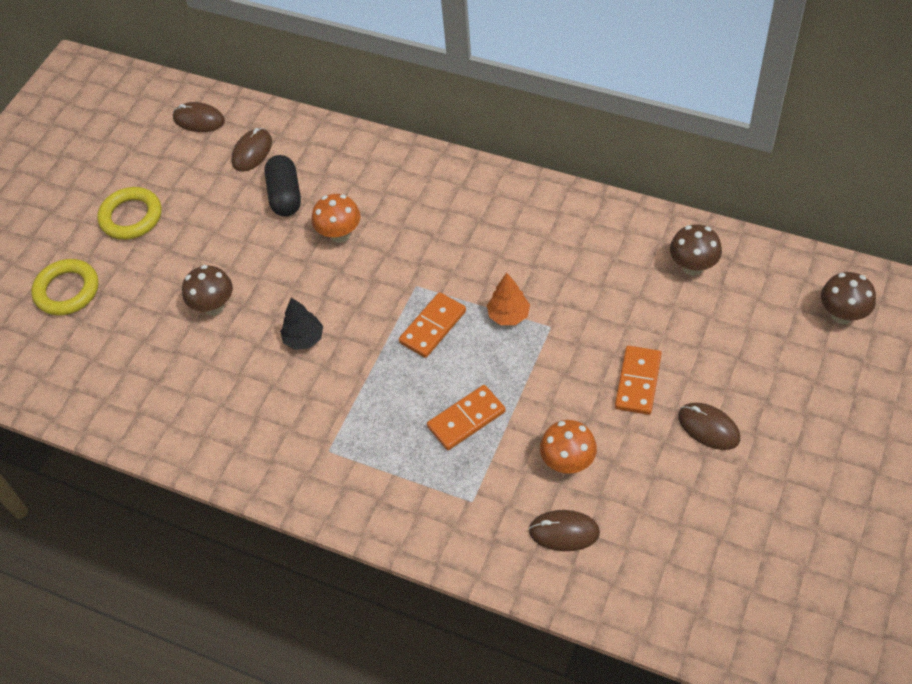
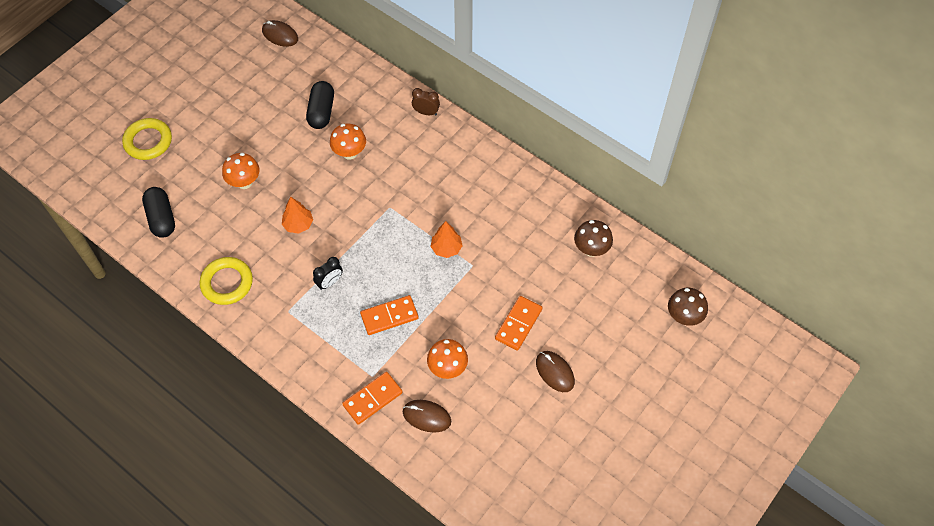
camera: 10 degrees right, 5 degrees up
yellow ring [97,187,162,240] -> yellow ring moved to [200,257,253,305]
brown mushroom [182,265,233,315] -> orange mushroom [222,153,260,189]
brown mouse [231,128,272,172] -> none
black tree [280,297,323,350] -> orange tree [282,197,313,234]
orange domino [399,292,466,358] -> orange domino moved to [342,372,403,425]
none -> black capsule [142,187,175,238]
none -> black clock [313,257,343,290]
none -> brown clock [412,88,440,115]

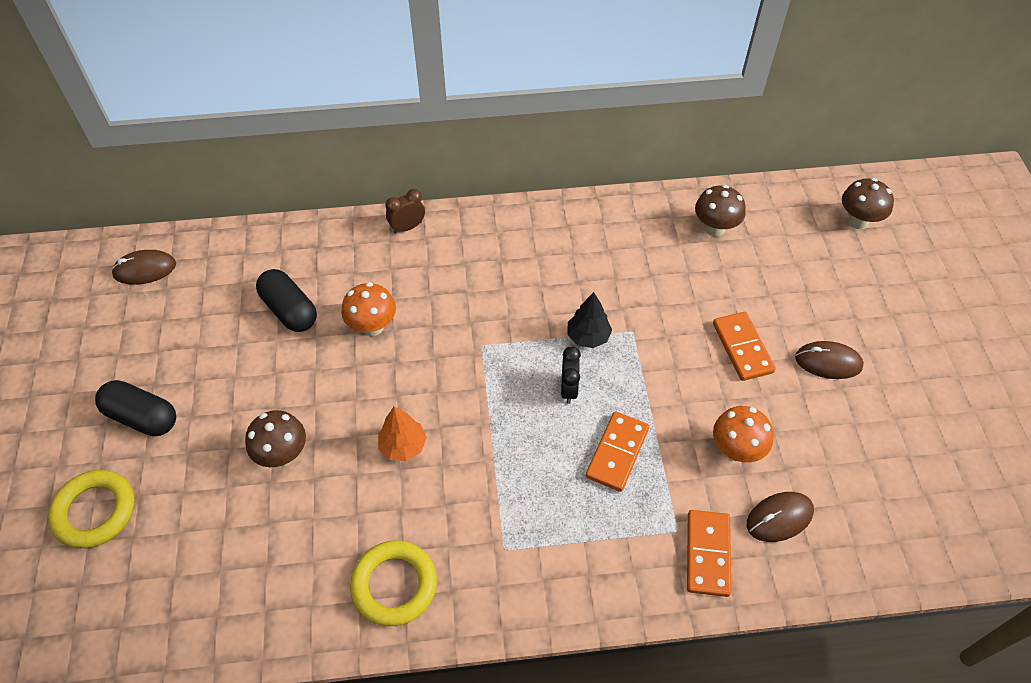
camera: 45 degrees left, 5 degrees down
black capsule [142,187,175,238] -> black capsule moved to [95,380,176,436]
orange mushroom [222,153,260,189] -> brown mushroom [245,410,306,467]
black clock [313,257,343,290] -> black clock moved to [561,346,581,404]
orange tree [431,221,463,258] -> black tree [567,292,612,348]

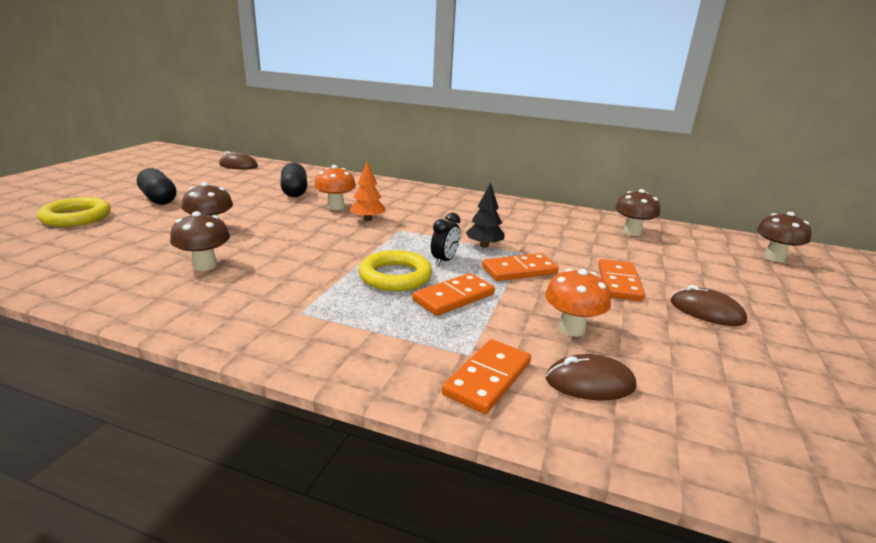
camera: 25 degrees right, 30 degrees down
yellow ring [350,541,437,626] -> yellow ring moved to [359,250,432,291]
orange tree [378,406,427,461] -> orange tree moved to [350,161,386,221]
brown clock [385,189,425,234] -> none
none -> brown mushroom [170,211,230,271]
none -> orange domino [482,253,559,281]

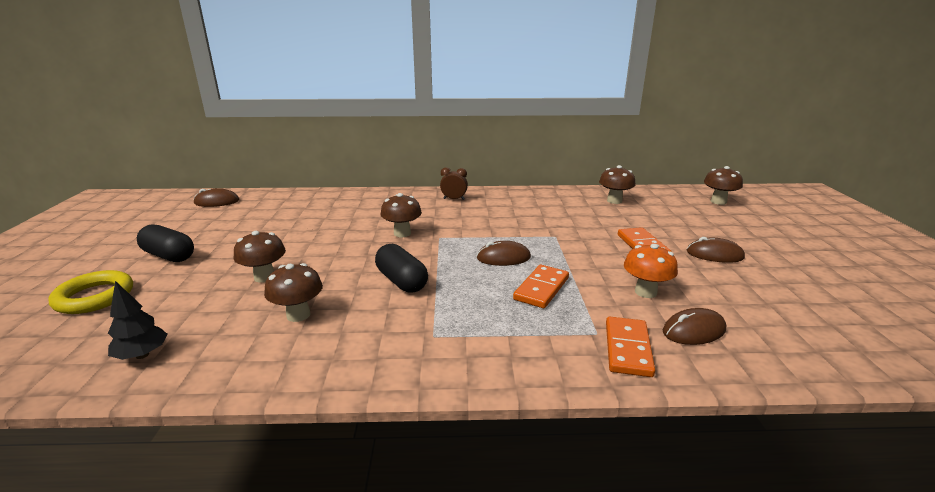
camera: 20 degrees left, 0 degrees up
black capsule [280,163,307,197] -> black capsule moved to [375,244,428,293]
orange mushroom [314,165,356,210] -> none
orange tree [350,161,386,221] -> brown mushroom [381,193,422,237]
yellow ring [359,250,432,291] -> none
black clock [431,213,461,266] -> brown mouse [477,241,531,266]
black tree [466,182,505,248] -> black tree moved to [108,281,168,360]
orange domino [482,253,559,281] -> none
none -> brown clock [440,167,468,200]

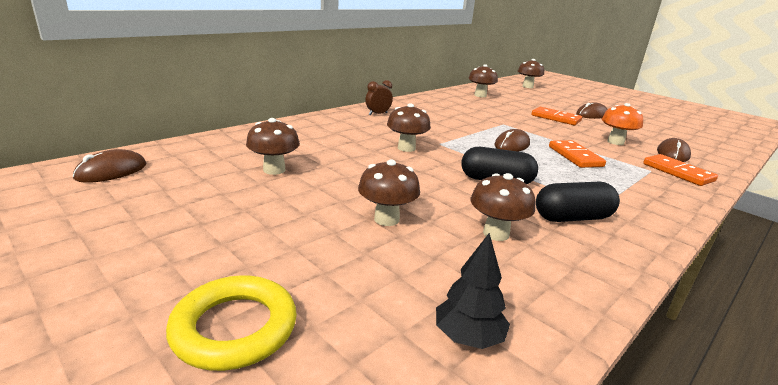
camera: 45 degrees left, 0 degrees up
black capsule [137,224,194,262] -> black capsule moved to [536,182,620,222]
none -> brown mushroom [246,118,300,175]

